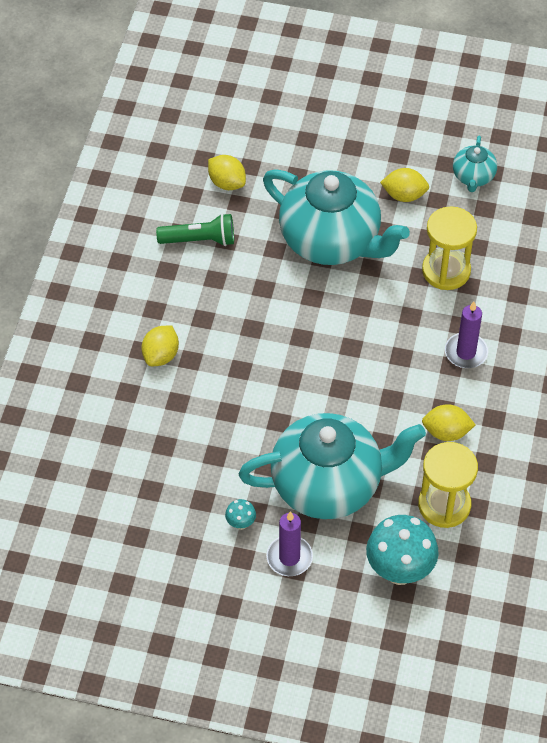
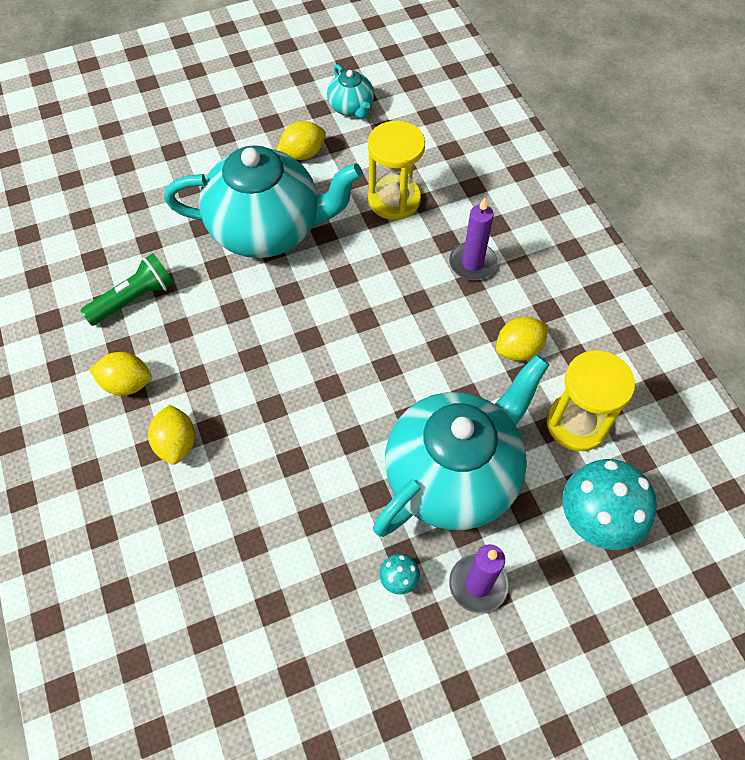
camera: 35 degrees left, 5 degrees up
yellow lemon [208,155,246,190] -> yellow lemon moved to [89,352,152,396]

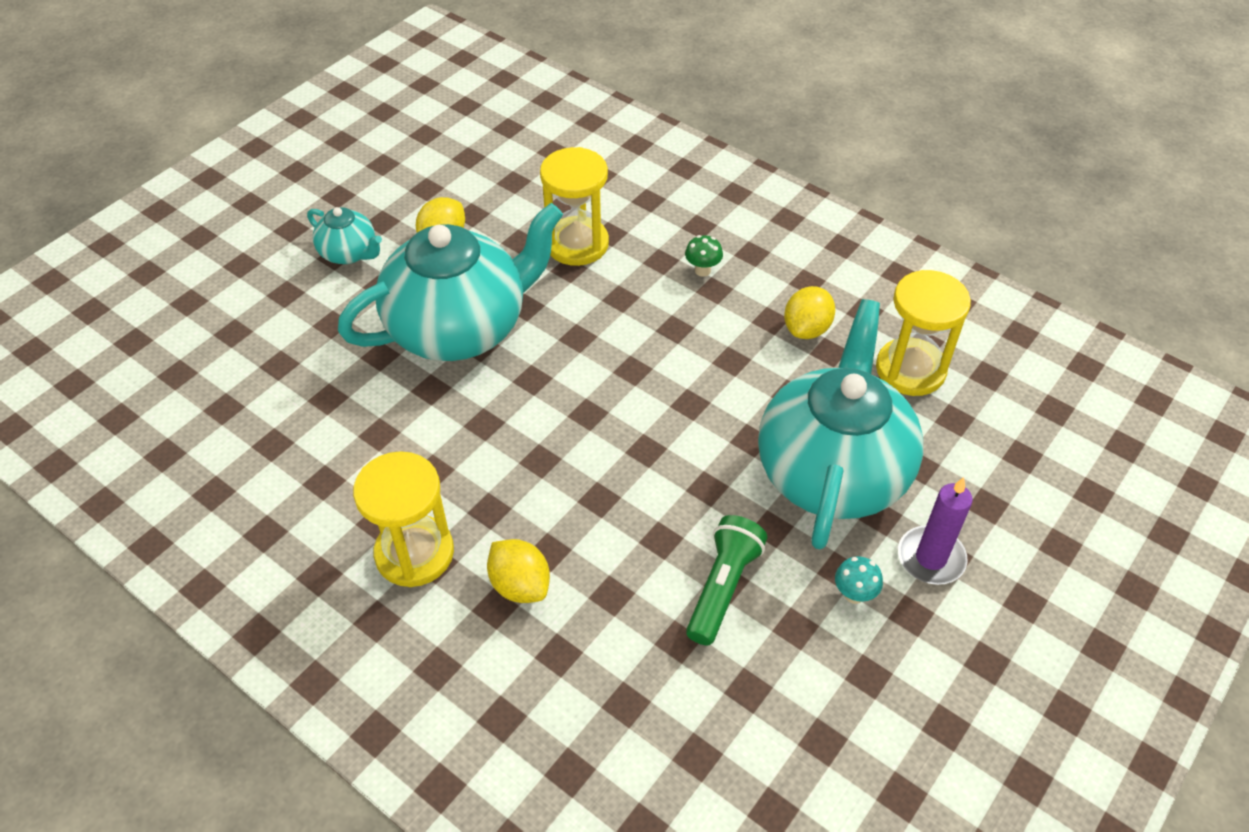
camera: 30 degrees left, 10 degrees down
green flashlight [80,253,174,326] -> green flashlight moved to [686,515,767,645]
yellow lemon [89,352,152,396] -> yellow hourglass [353,451,454,587]
turquoise teapot [327,64,374,119] -> turquoise teapot moved to [307,207,382,264]
purple candle [449,198,497,280] -> green mushroom [685,235,723,277]
turquoise mushroom [562,459,657,550] -> none

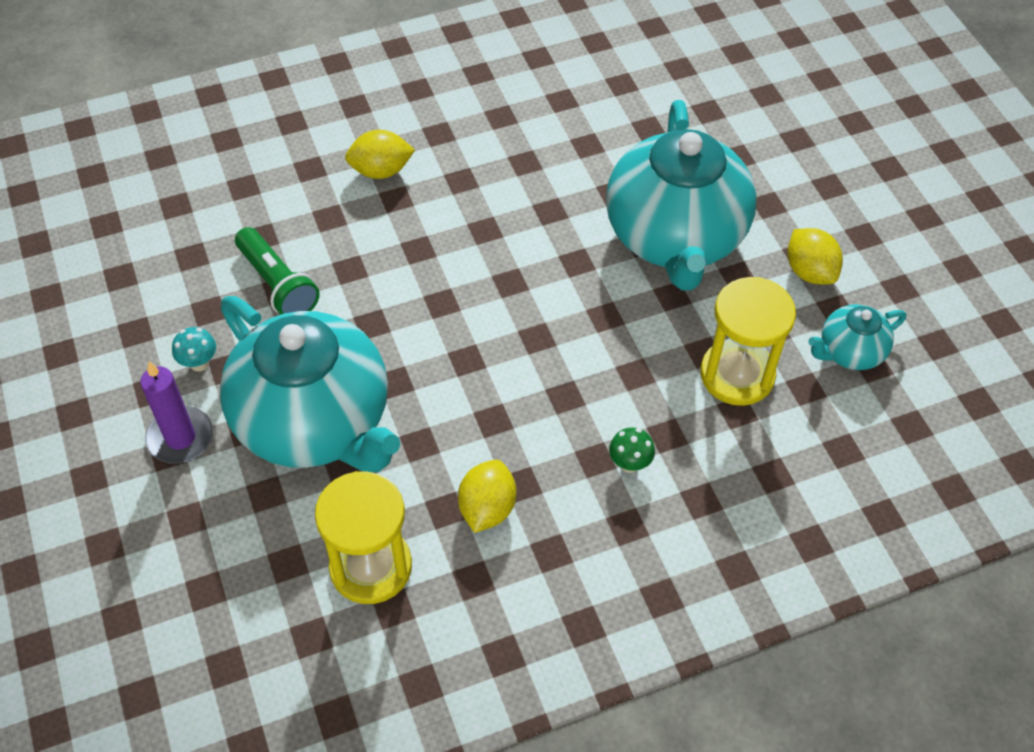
camera: 120 degrees right, 5 degrees up
turquoise teapot [307,207,382,264] -> turquoise teapot moved to [808,304,906,370]
yellow hourglass [353,451,454,587] -> none
yellow lemon [784,286,835,339] -> yellow lemon turned 45 degrees clockwise [458,460,516,533]

